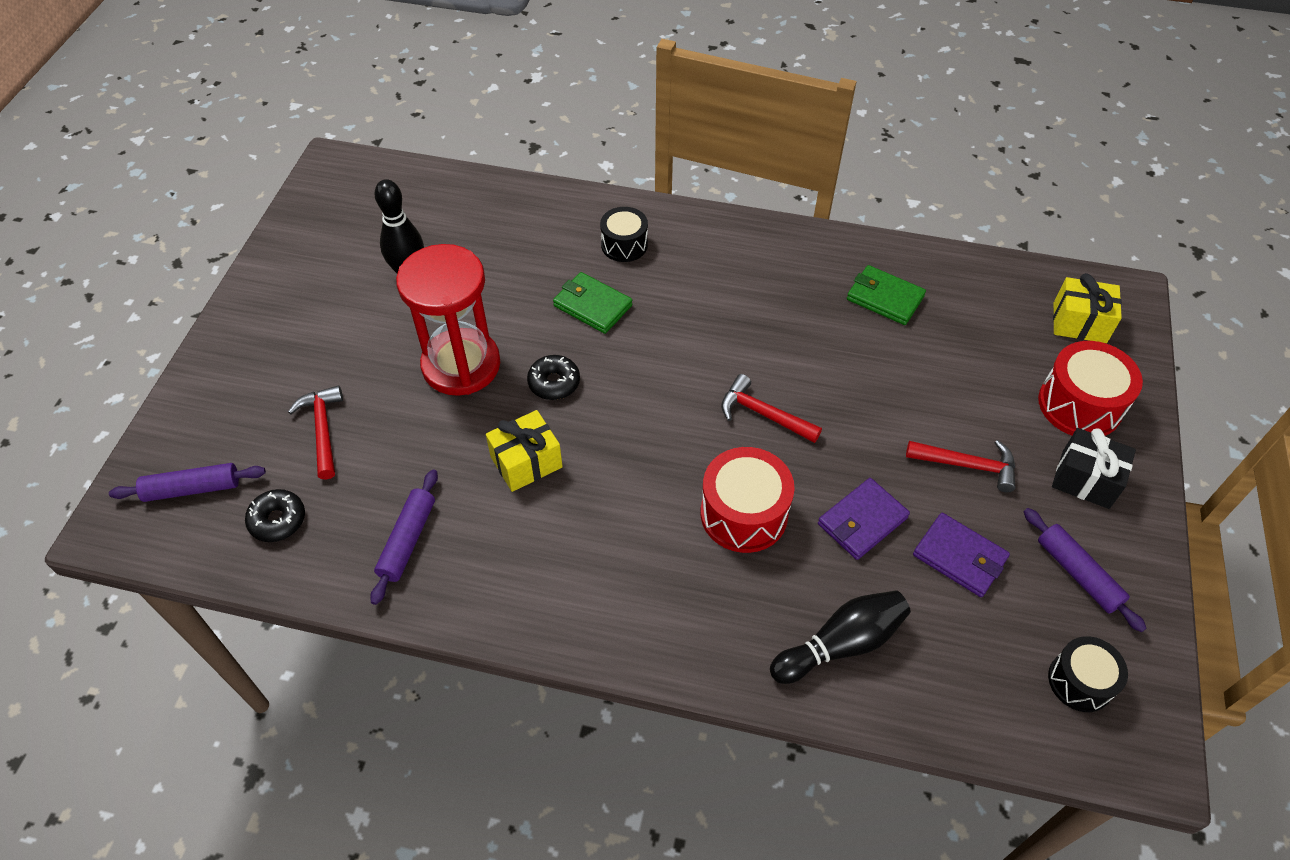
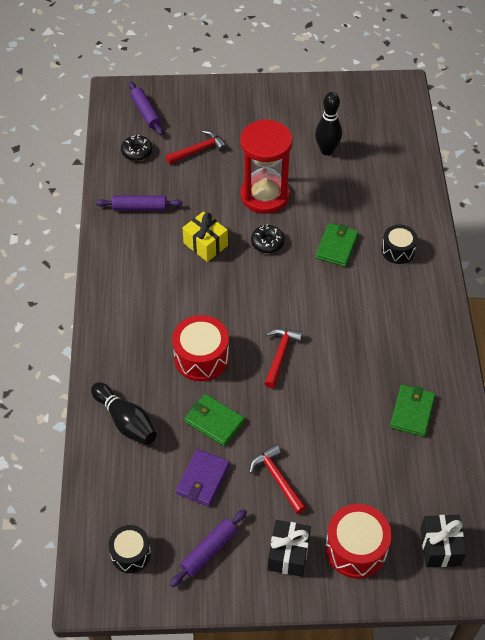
camera: 75 degrees right, 0 degrees up
purple wallet [818,478,910,560] -> green wallet [185,394,245,446]
red hammer [906,440,1015,492] -> red hammer turned 150 degrees clockwise [249,444,306,514]
yellow gift [1053,273,1122,343] -> black gift [420,515,466,567]

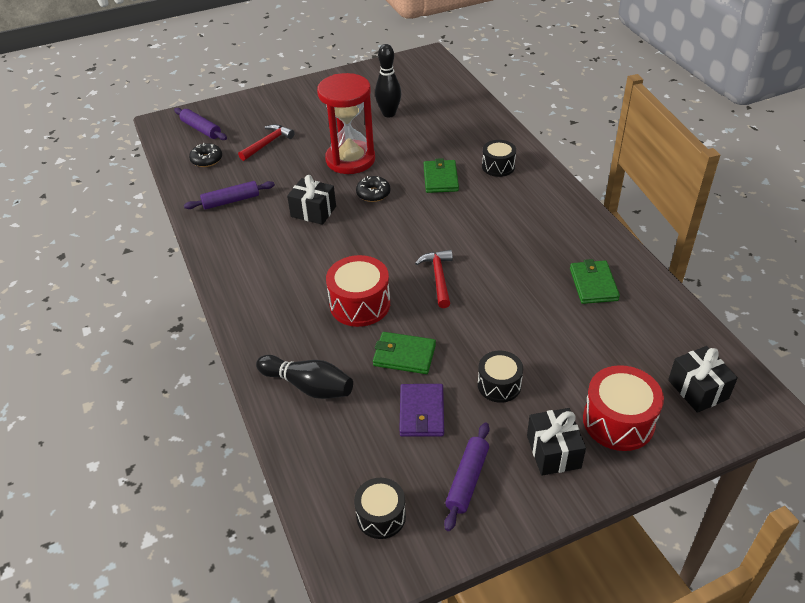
camera: 20 degrees left, 10 degrees down
yellow gift [183,212,228,262] -> black gift [287,175,336,225]
red hammer [249,444,306,514] -> black drum [478,351,523,403]

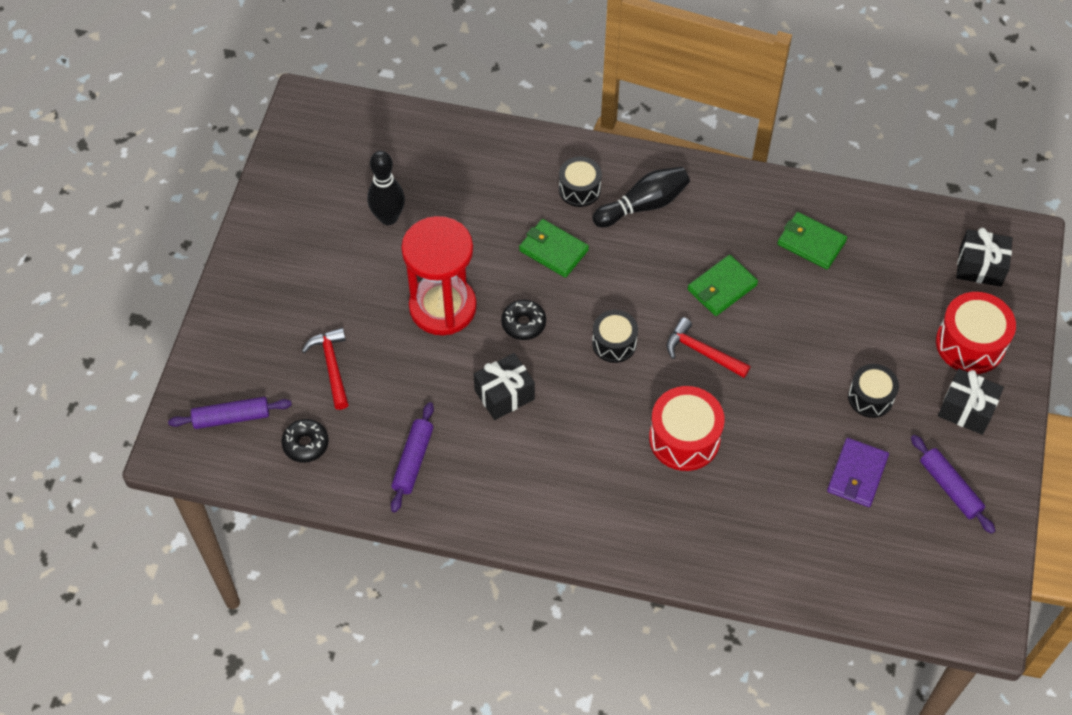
camera: 55 degrees left, 15 degrees up
black bowling pin [256,355,353,399] -> black bowling pin moved to [592,167,690,227]
black drum [354,478,406,539] -> black drum moved to [592,310,638,363]
green wallet [373,332,436,374] -> green wallet moved to [688,255,758,316]
purple wallet [399,384,444,437] -> purple wallet turned 75 degrees clockwise [827,438,889,507]

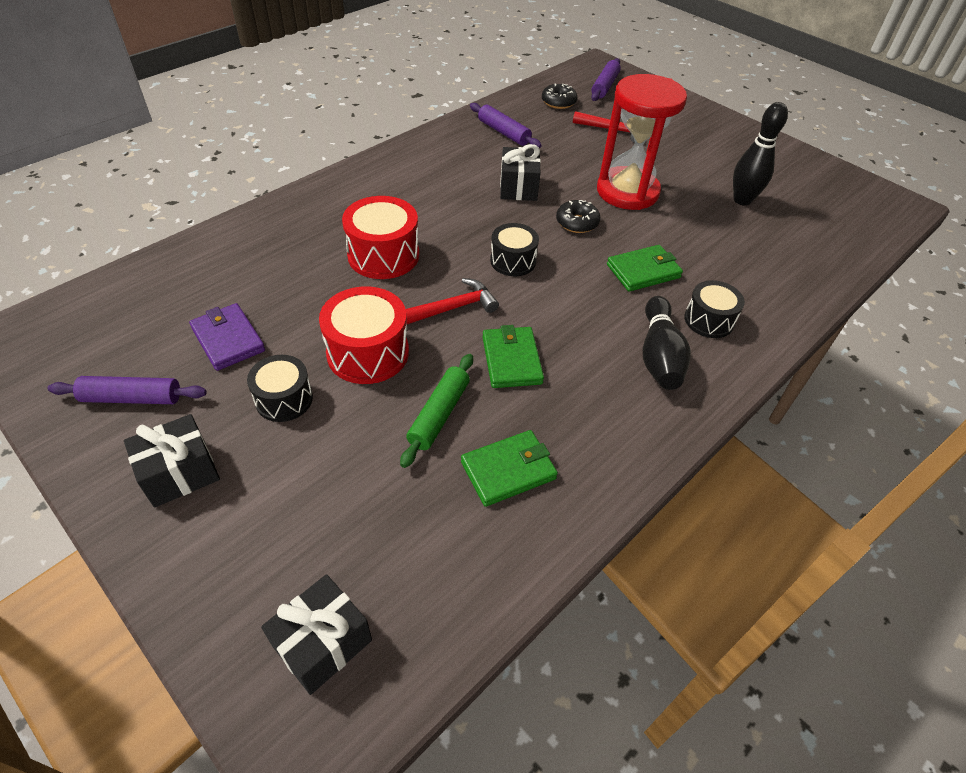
camera: 120 degrees right, 10 degrees down
red drum [936,292,1016,374] -> red drum moved to [319,286,409,384]
none -> green rolling pin [400,354,473,468]

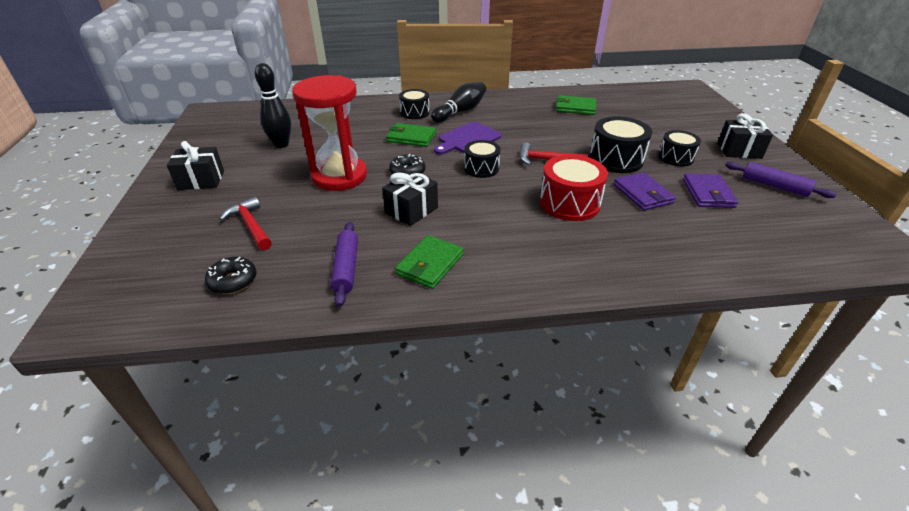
camera: 140 degrees left, 10 degrees down
black gift [261,574,372,695] -> black gift moved to [167,141,224,190]
red drum [319,286,409,384] -> black drum [589,117,652,173]
green rolling pin [400,354,473,468] -> none
green wallet [483,325,544,388] -> green wallet moved to [395,235,464,289]
purple rolling pin [591,58,621,101] -> none
none -> purple cutting board [434,122,502,155]
none -> purple wallet [614,172,676,211]

